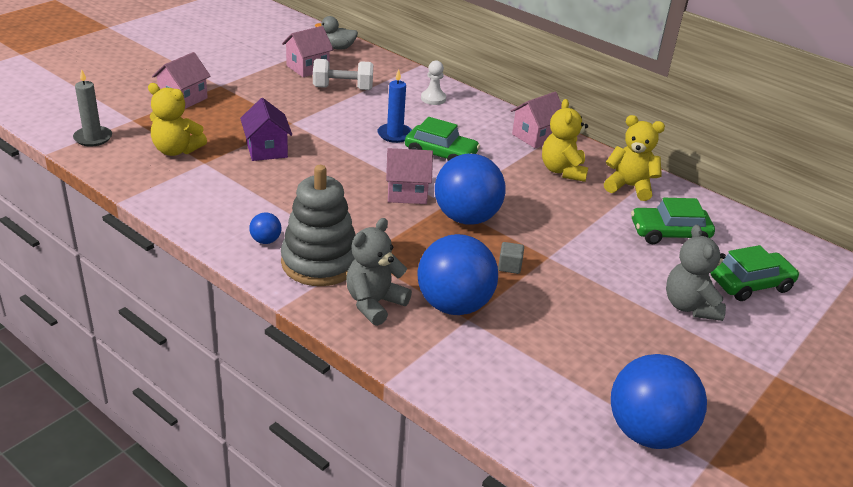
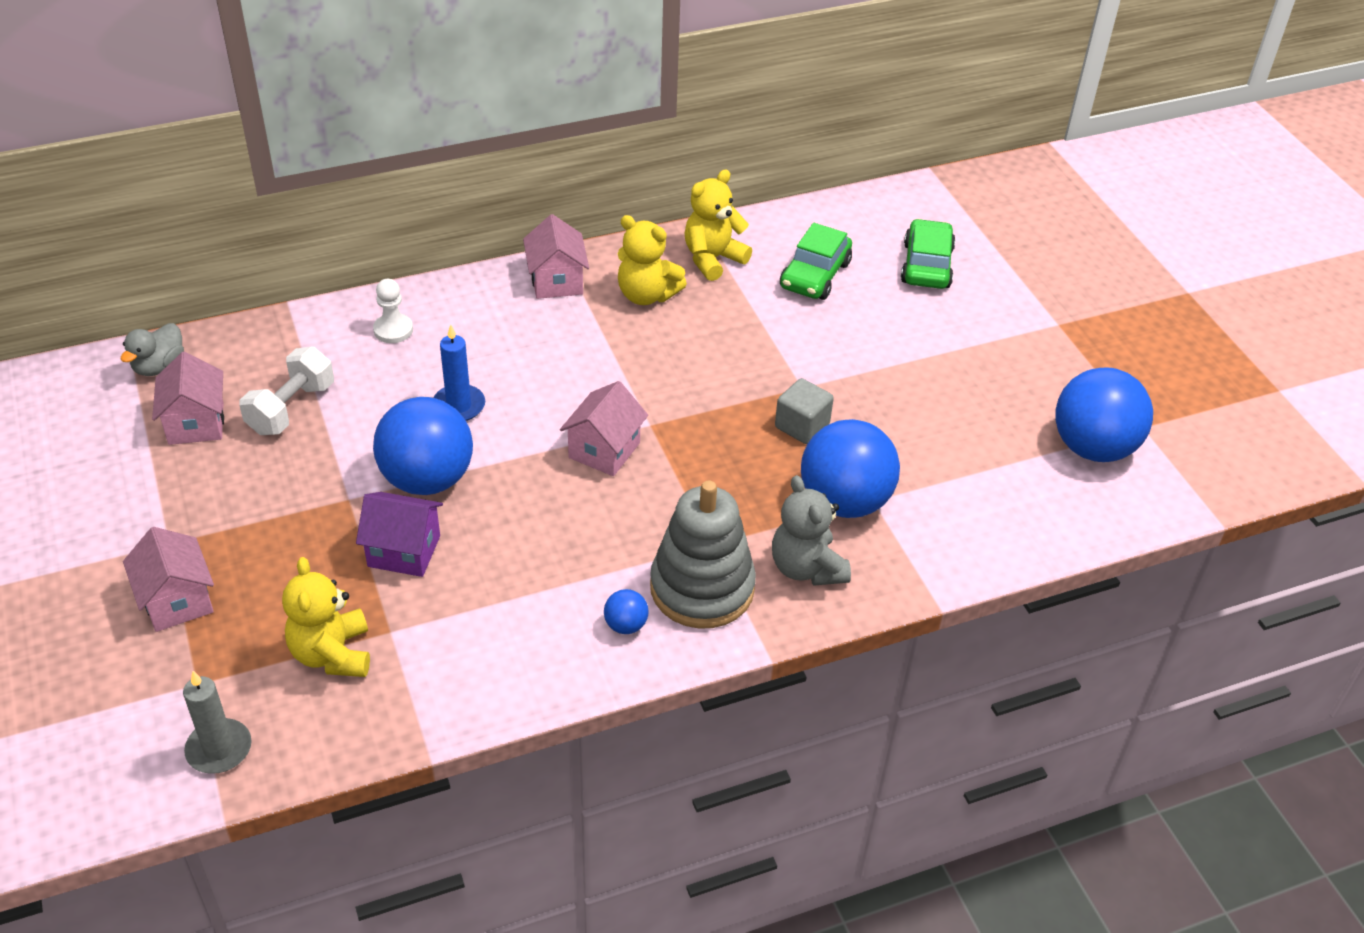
camera: 60 degrees left, 10 degrees up
yellow teddy bear [148,83,207,156] -> yellow teddy bear turned 120 degrees clockwise [282,557,370,677]
green car [405,117,480,161] -> none
blue ball [435,154,506,225] -> blue ball moved to [373,397,473,495]
grey cube [498,242,524,274] -> grey cube [775,378,834,444], size x1.52
grey teddy bear [666,225,726,321] -> none

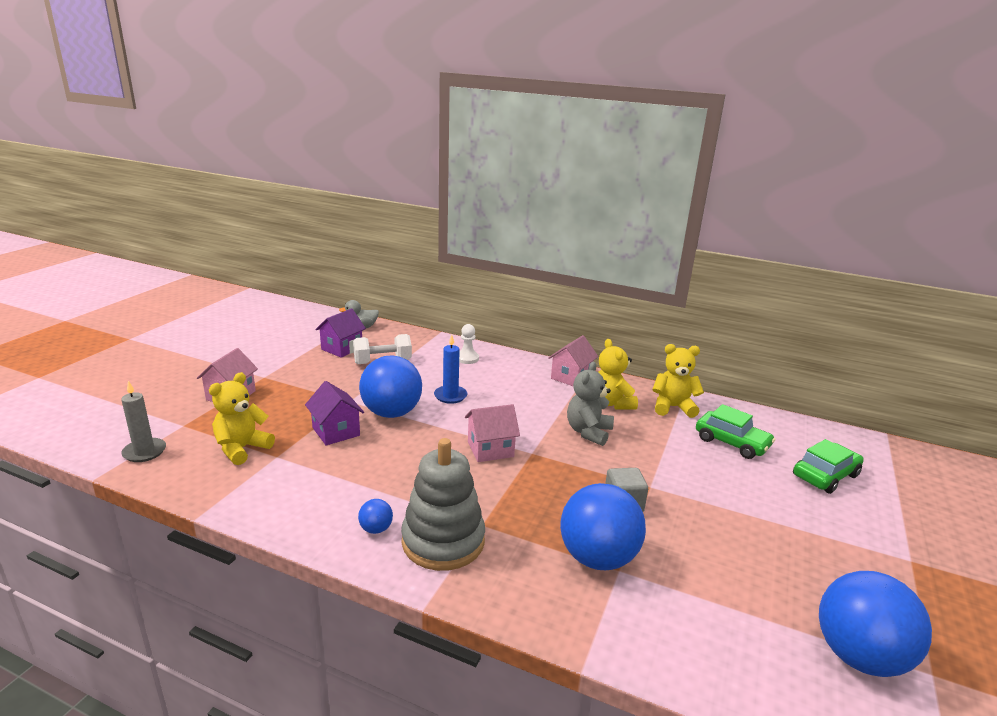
camera: 45 degrees right, 20 degrees down
pink house [152,352,224,445] -> purple house [315,308,366,358]
grey teddy bear [772,475,851,586] -> grey teddy bear moved to [567,362,614,446]
green car [780,223,852,300] -> green car turned 120 degrees counterclockwise [696,404,775,459]

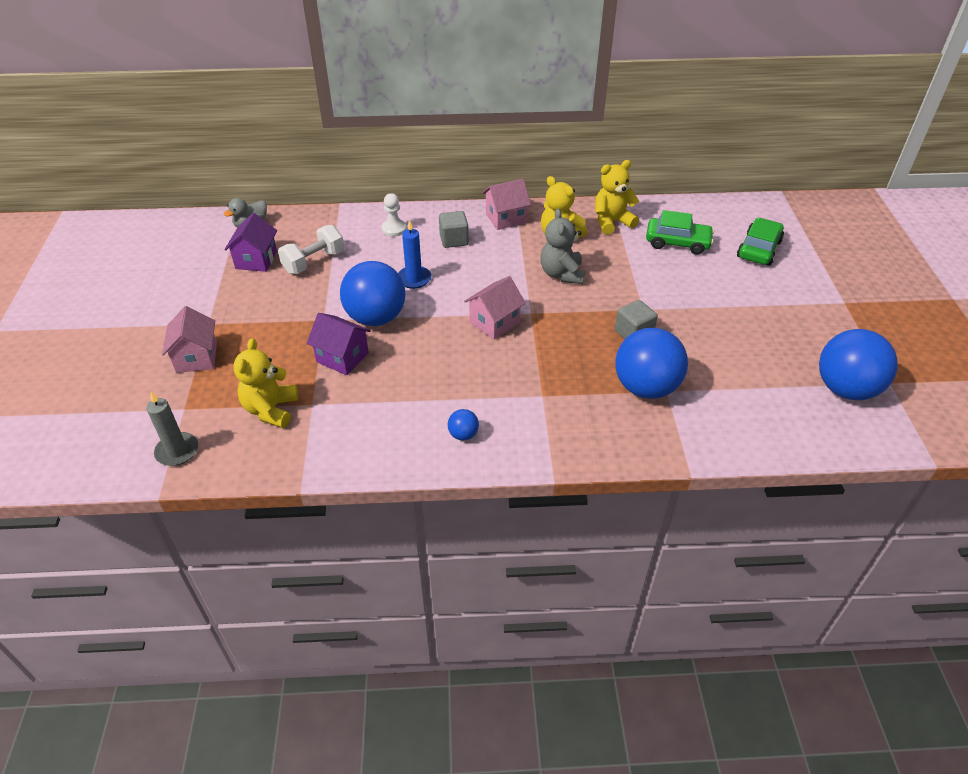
camera: 25 degrees left, 20 degrees up
grey stacking toy [401,438,485,571] -> none
pink house [548,335,598,386] -> pink house turned 60 degrees clockwise [482,179,531,230]
none -> grey cube [439,211,469,248]

